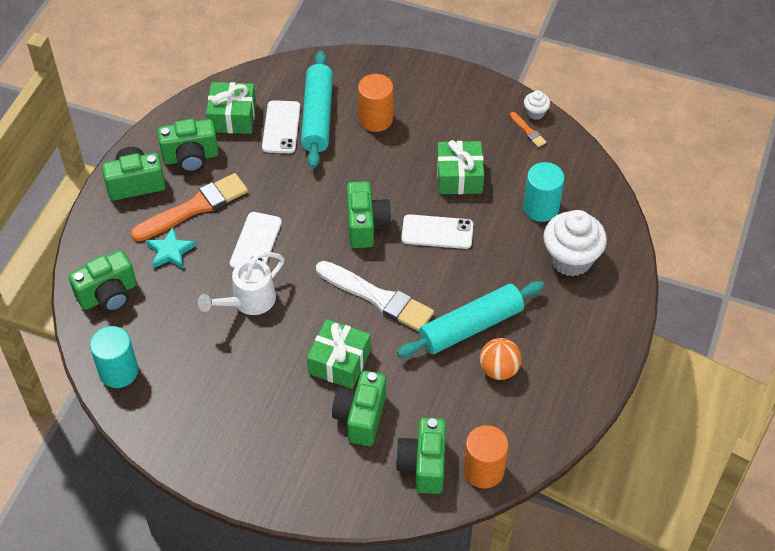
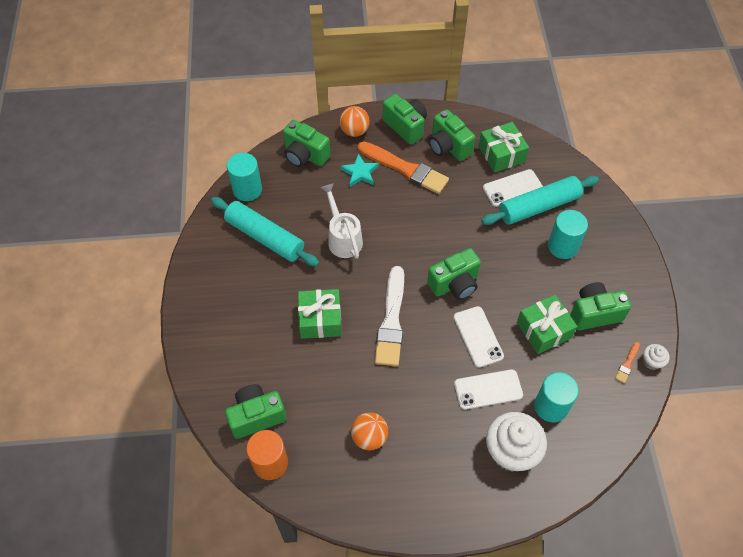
camera: 65 degrees right, 5 degrees up
white watering can [198,252,284,315] -> white watering can turned 45 degrees clockwise [321,184,363,259]
white phone [230,212,282,269] -> white phone moved to [454,369,523,410]
green camera [332,371,386,446] -> green camera moved to [571,282,631,331]
orange cylinder [358,74,393,132] -> turquoise cylinder [548,210,588,259]
turquoise rolling pin [397,281,544,358] -> turquoise rolling pin moved to [211,197,319,266]
none -> orange ball [340,106,370,137]

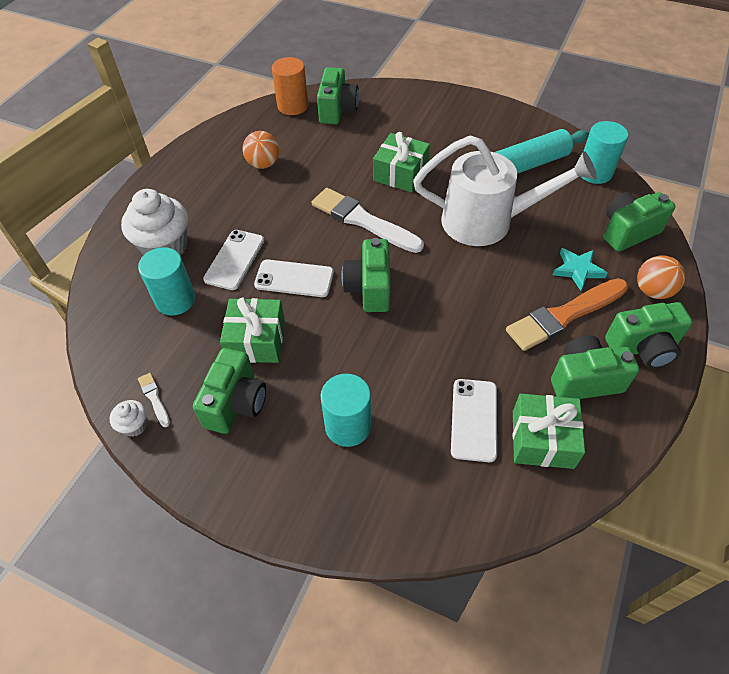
camera: 120 degrees right, 5 degrees down
white watering can [321,184,363,259] -> white watering can [413,135,597,246], size x1.64
turquoise rolling pin [481,176,599,225] -> none
orange brush [615,342,640,383] -> white brush [138,373,170,427]

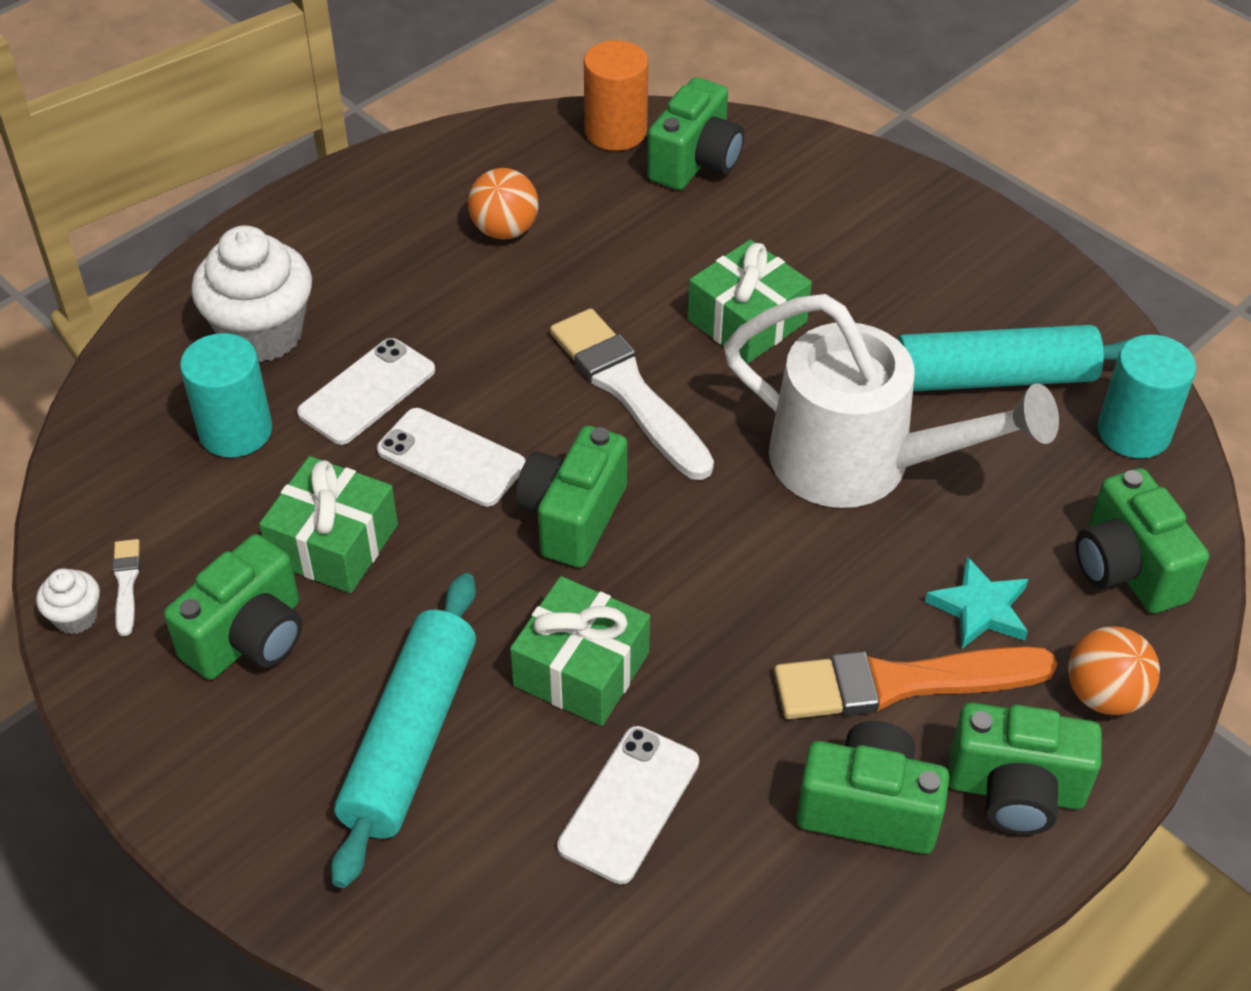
camera: 20 degrees right, 5 degrees down
turquoise cylinder [321,374,371,447] -> turquoise rolling pin [331,573,476,888]
green gift [513,394,585,469] -> green gift moved to [510,576,650,726]
green camera [604,192,675,252] -> green camera turned 105 degrees counterclockwise [1075,468,1209,613]

